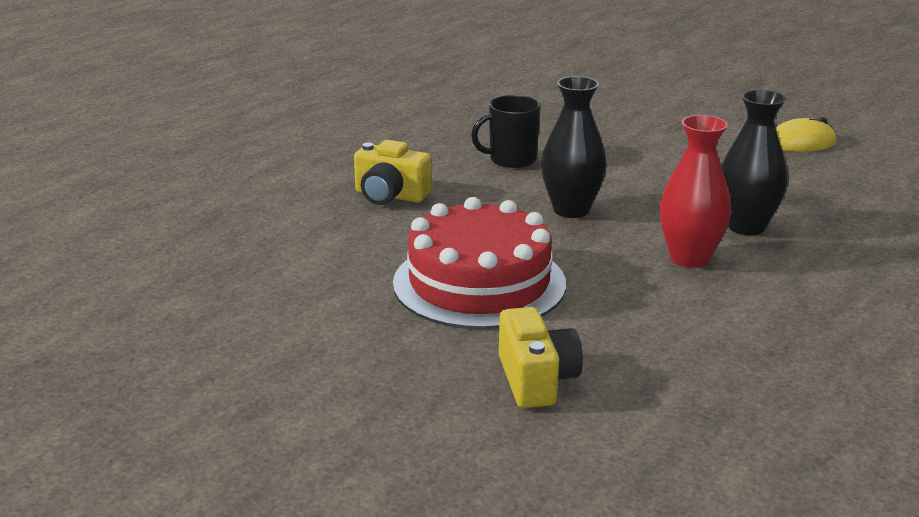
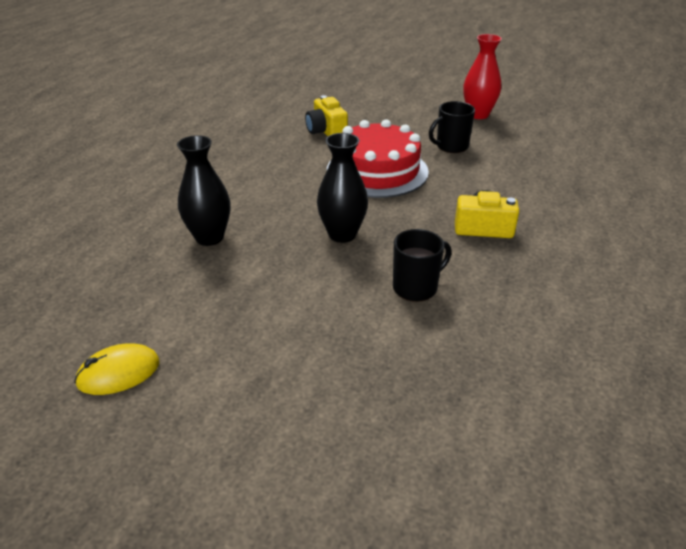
camera: 165 degrees right, 10 degrees up
red vase [659,115,732,268] -> red vase moved to [463,34,502,119]
none -> black mug [429,101,475,153]

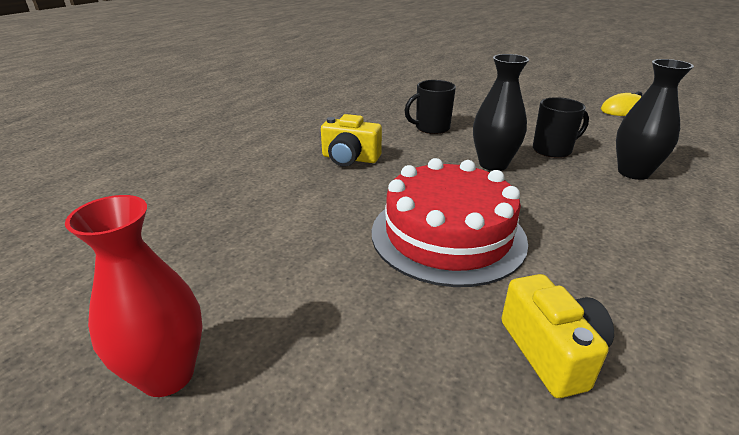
camera: 170 degrees left, 5 degrees down
black mug [429,101,475,153] -> black mug moved to [533,97,589,158]

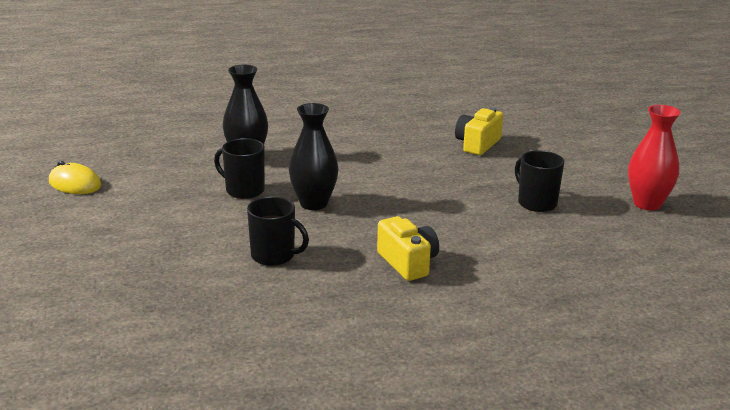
camera: 135 degrees left, 5 degrees down
red cake [372,158,528,287] -> none
none -> black mug [515,150,564,212]

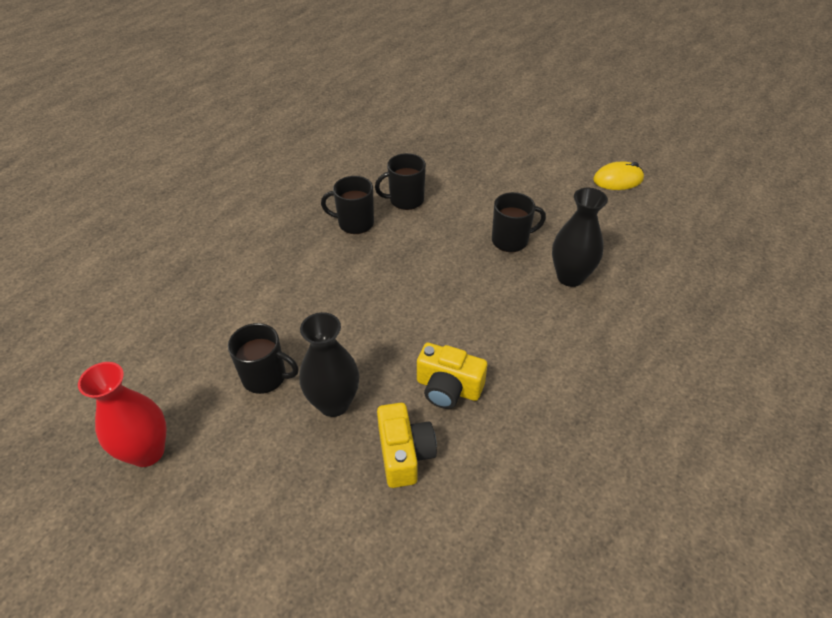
camera: 140 degrees right, 20 degrees up
black vase [289,103,339,210] -> black vase moved to [299,312,359,417]
yellow camera [377,216,439,281] -> yellow camera moved to [417,343,487,409]
none -> black mug [321,176,374,234]

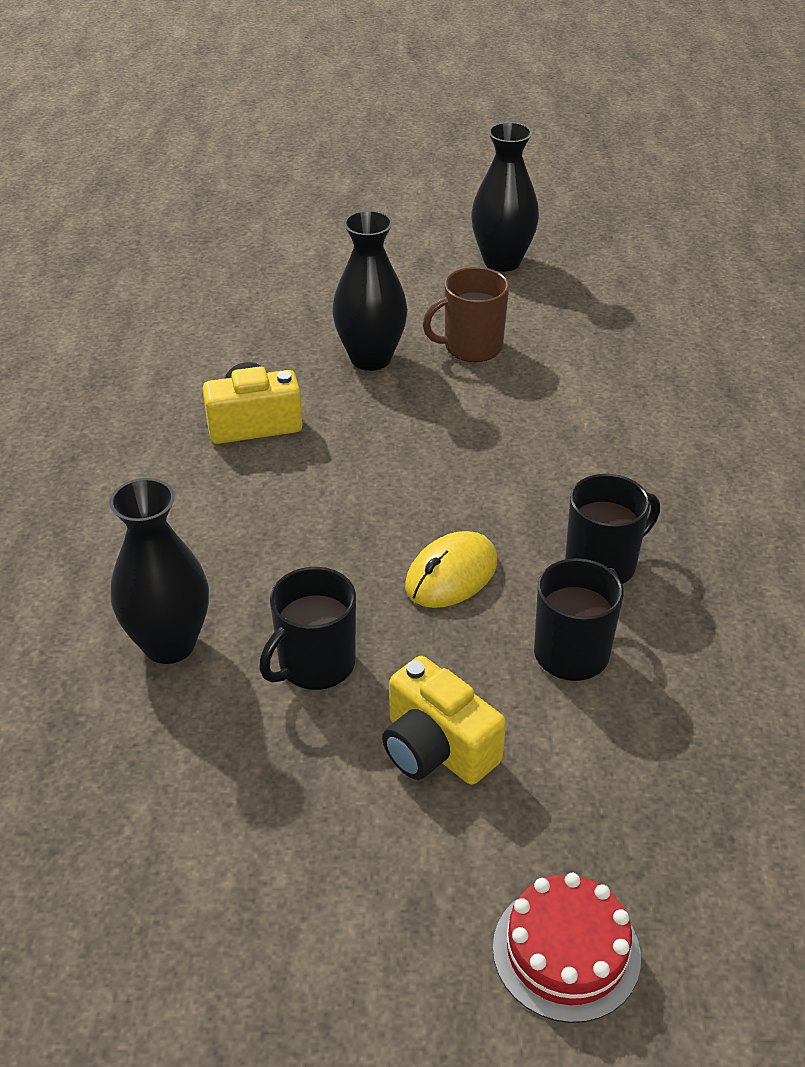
camera: 145 degrees right, 5 degrees down
red vase [78,362,166,467] -> black vase [471,122,539,272]
black mug [228,323,299,394] -> brown mug [423,267,509,362]
yellow camera [377,403,437,488] -> yellow camera moved to [382,656,506,785]
yellow mouse [593,161,644,190] -> yellow mouse moved to [405,531,497,608]
none -> red cake [493,873,641,1023]

